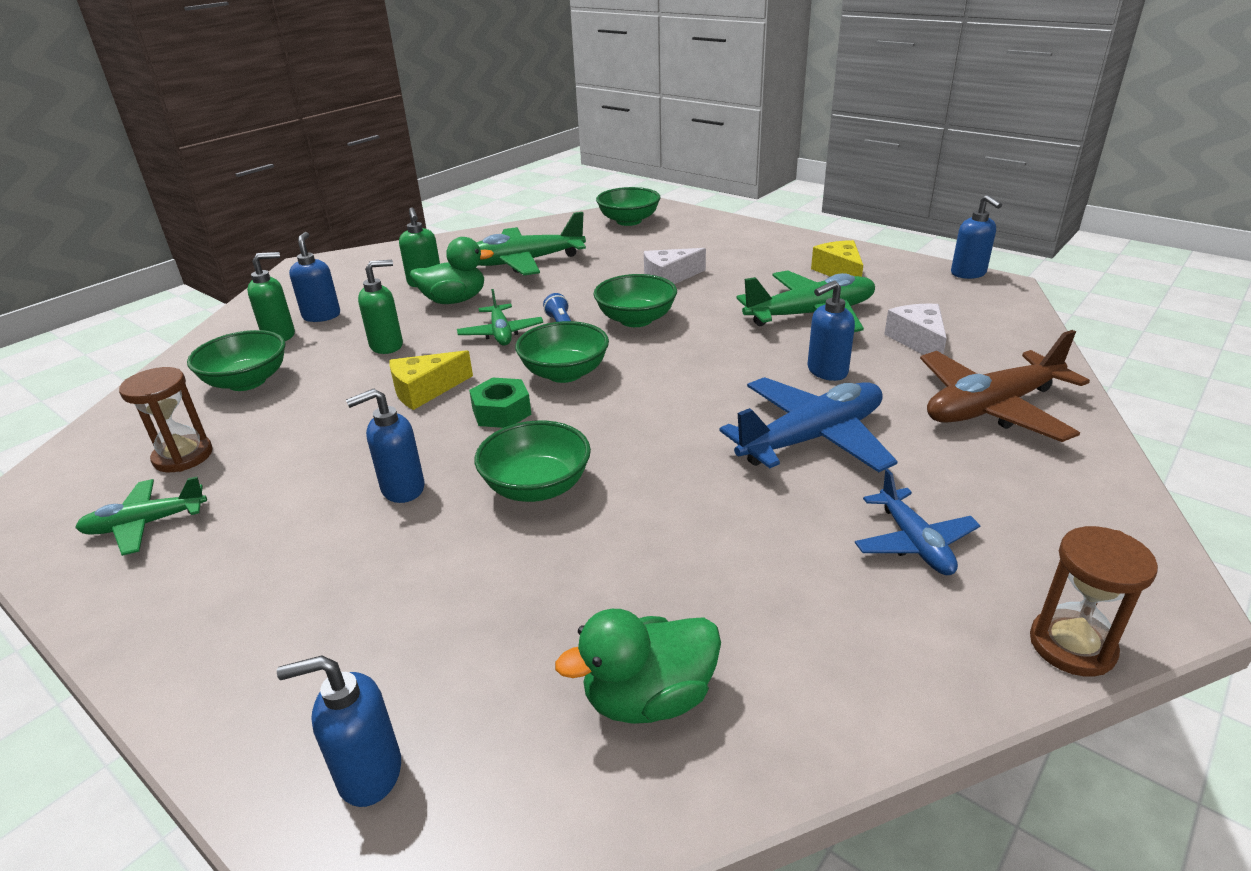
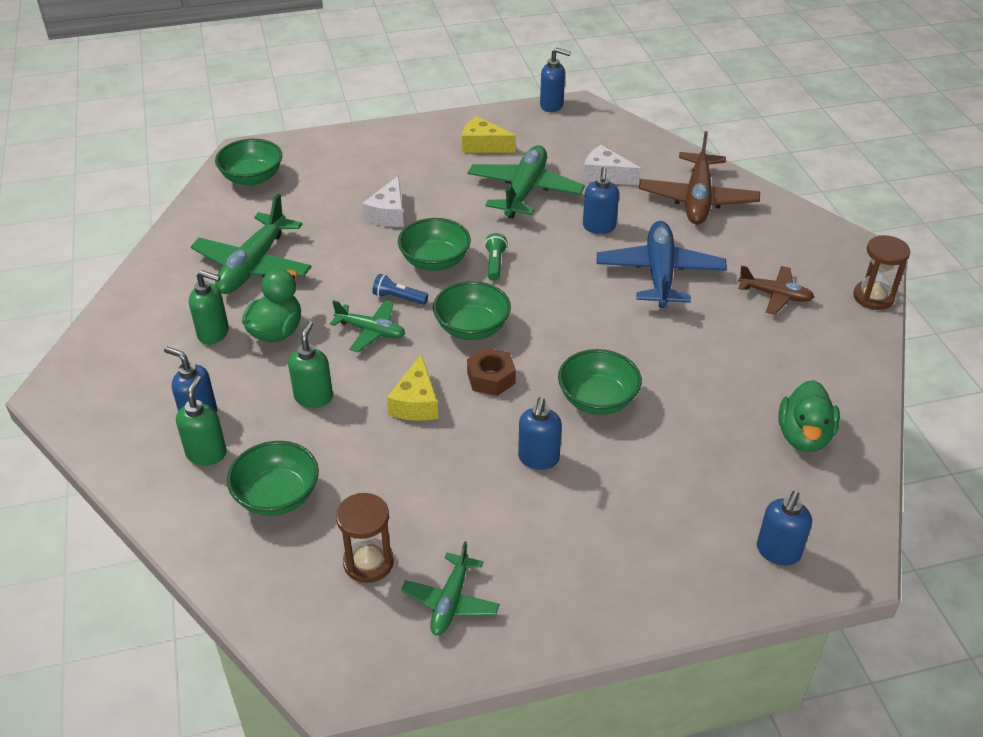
camera: 55 degrees left, 10 degrees up
green nut [469,377,531,428] -> brown nut [467,348,516,396]
blue plane [855,469,981,575] -> brown plane [738,265,814,315]
none -> green flashlight [485,233,507,281]

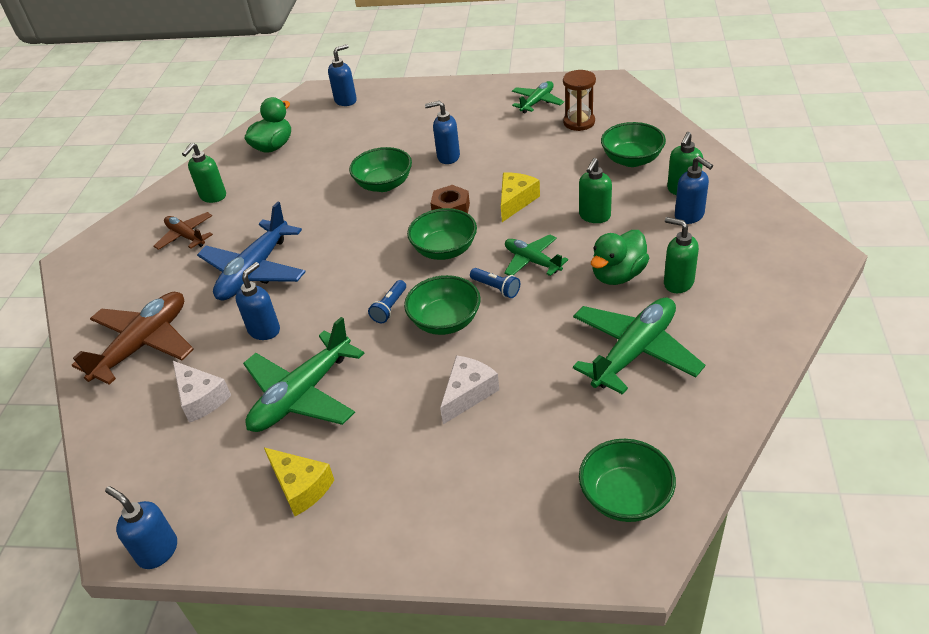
camera: 155 degrees left, 0 degrees up
green flashlight [485,233,507,281] -> blue flashlight [368,280,406,323]
blue soap dispenser [518,397,562,470] -> blue soap dispenser turned 120 degrees counterclockwise [425,101,460,164]
brown hourglass [853,235,910,310] -> none
none -> green soap dispenser [182,143,226,203]

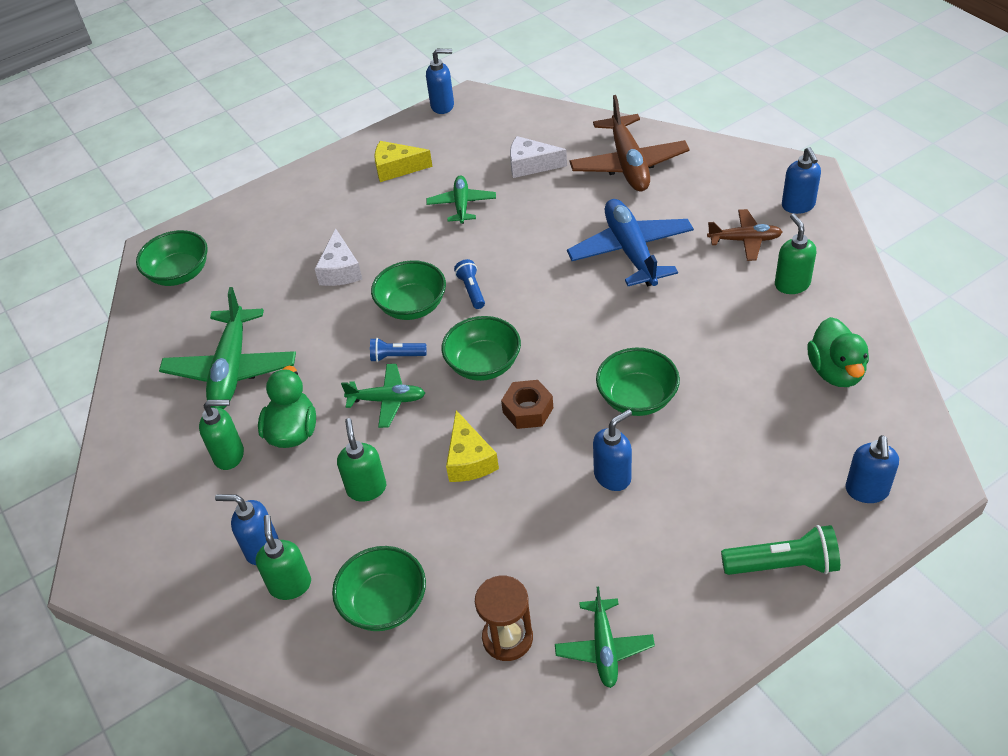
camera: 140 degrees right, 5 degrees up
blue soap dispenser [236,262,280,340] -> blue soap dispenser moved to [782,147,821,214]
green plane [243,317,364,432] -> green plane [426,175,496,224], size x0.58
none -> green flashlight [721,525,840,575]

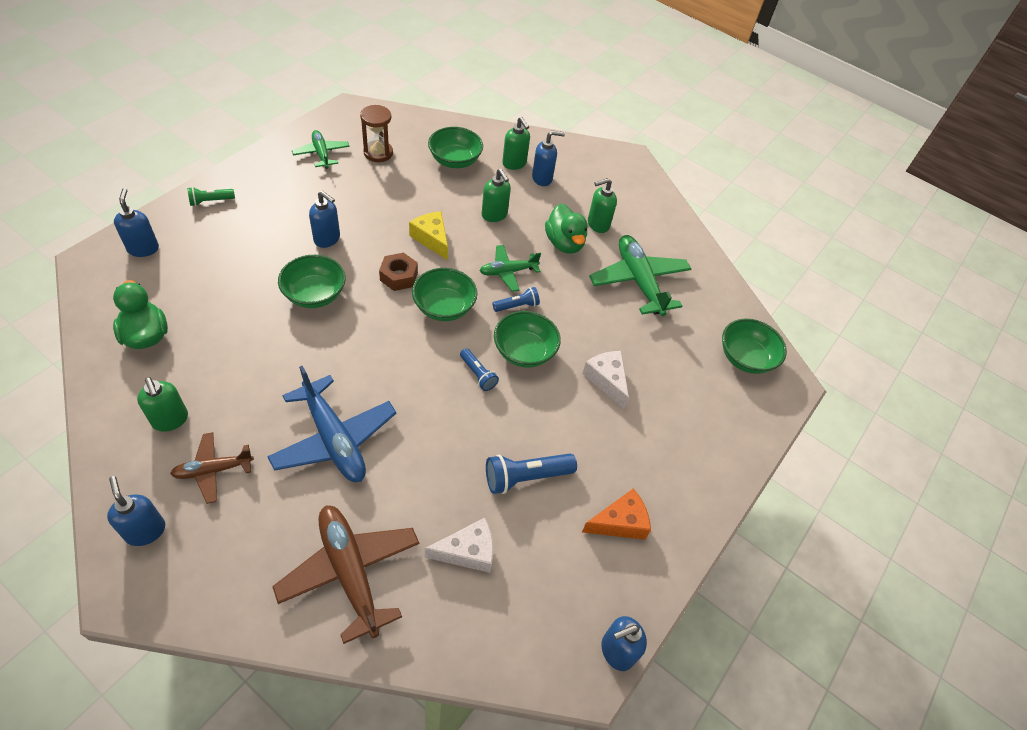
camera: 150 degrees right, 5 degrees up
yellow cheese [374,141,433,182] -> orange cheese [582,488,651,540]
green plane [426,175,496,224] -> blue flashlight [486,453,577,494]
blue soap dispenser [593,409,632,491] -> blue soap dispenser turned 90 degrees counterclockwise [309,191,340,248]
green flashlight [721,525,840,575] -> green flashlight [187,187,235,206], size x0.61

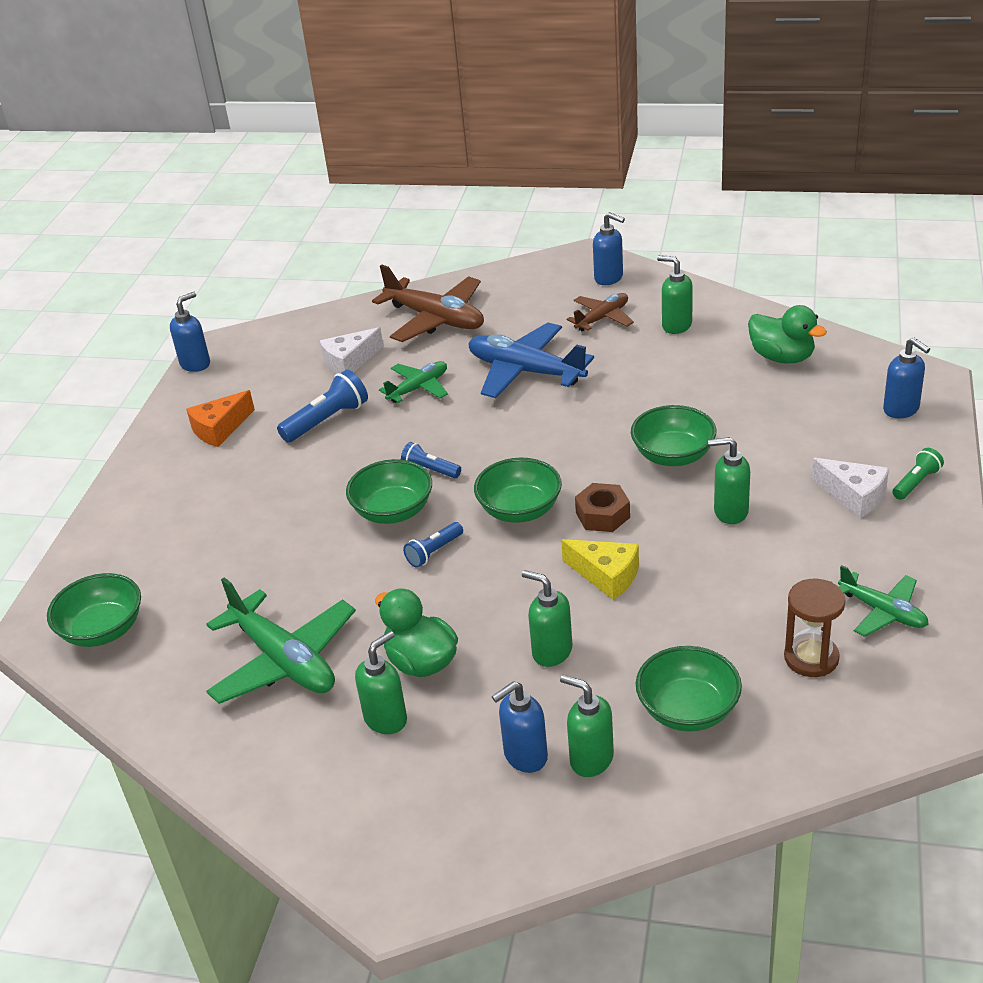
camera: 165 degrees right, 15 degrees down
blue soap dispenser [309,191,340,248] -> green soap dispenser [708,437,750,524]
green plane [480,245,541,292] -> green plane moved to [379,361,448,403]
white cheese [582,351,629,409] -> white cheese moved to [811,458,889,518]

